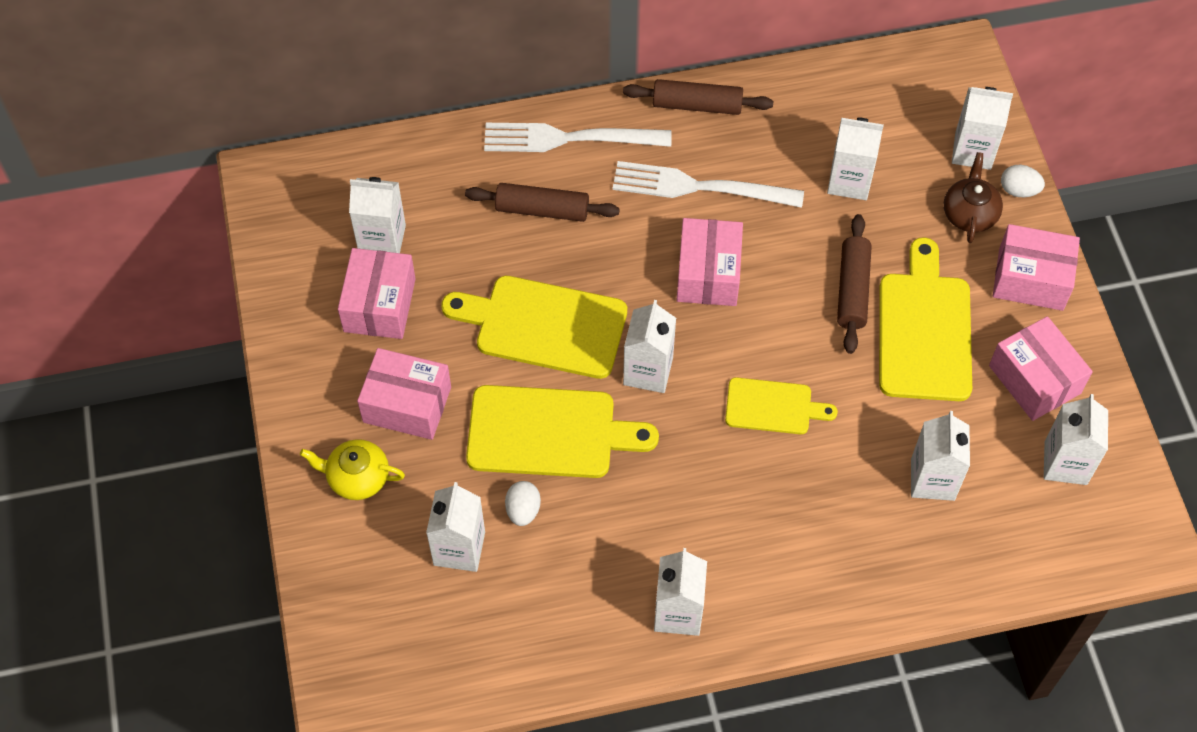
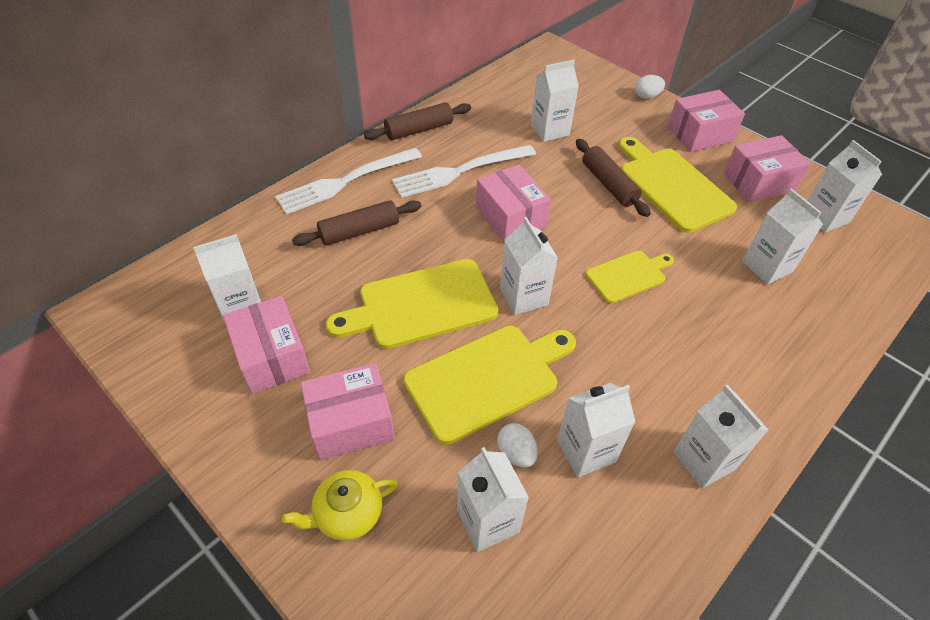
camera: 35 degrees left, 10 degrees down
brown teapot [944,152,1003,243] -> none
white carton [952,87,1013,170] -> white carton moved to [557,383,635,477]
pink box [989,316,1093,421] -> pink box turned 45 degrees counterclockwise [724,135,810,202]

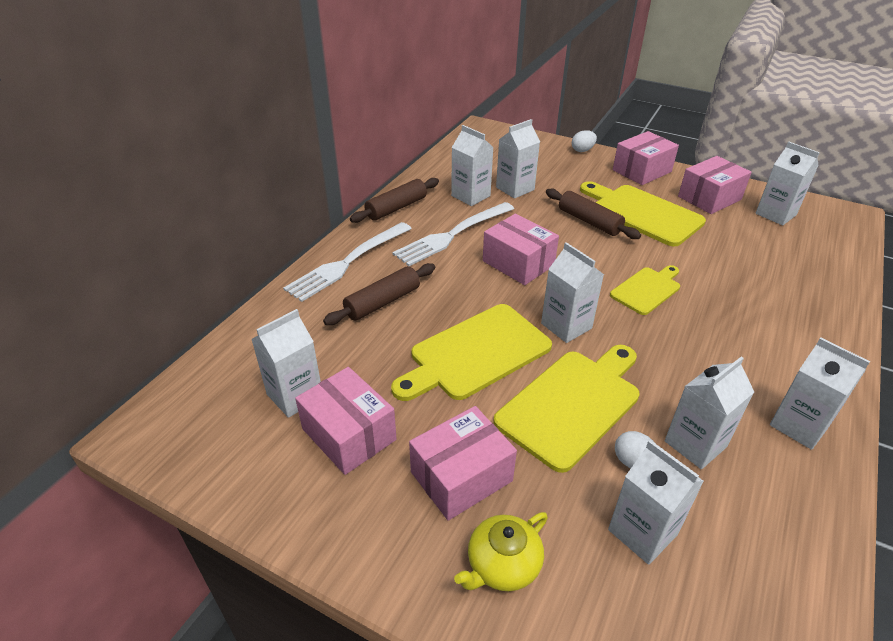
camera: 15 degrees left, 10 degrees down
white carton [742,188,823,284] -> white carton moved to [451,125,494,206]

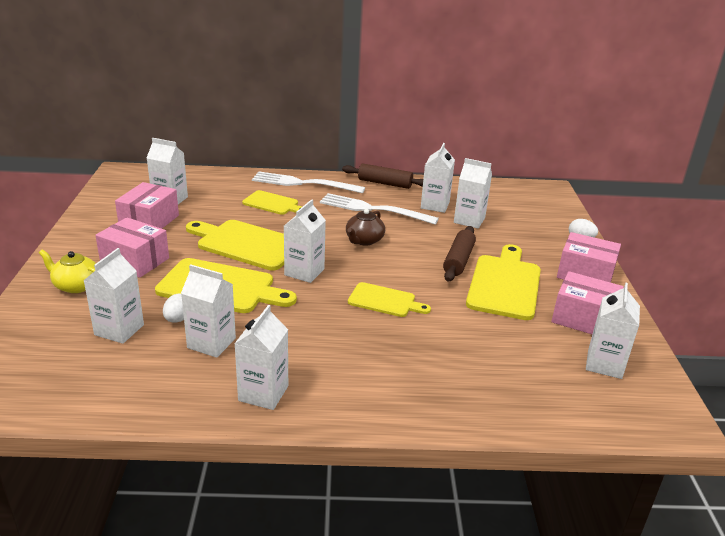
camera: 60 degrees right, 10 degrees down
brown rolling pin [323,263,435,325] -> yellow cutting board [242,190,302,215]
pink box [483,214,559,285] -> brown teapot [346,209,385,246]

